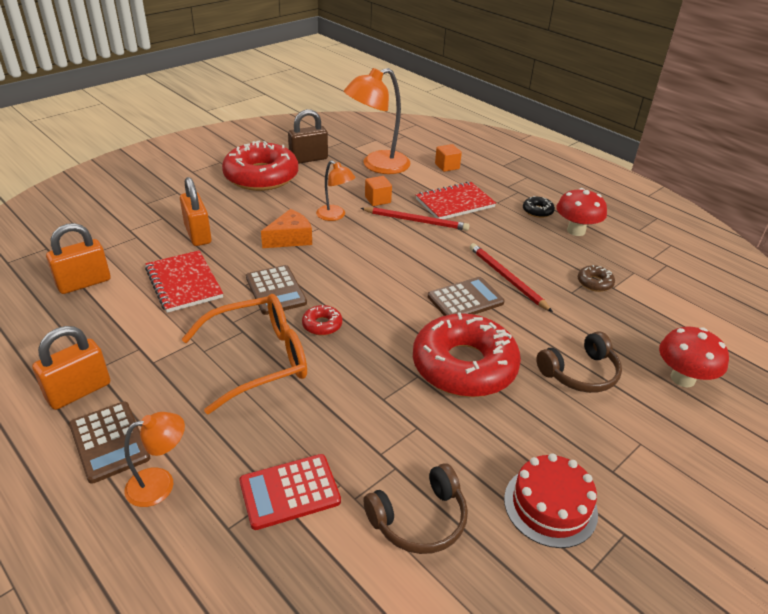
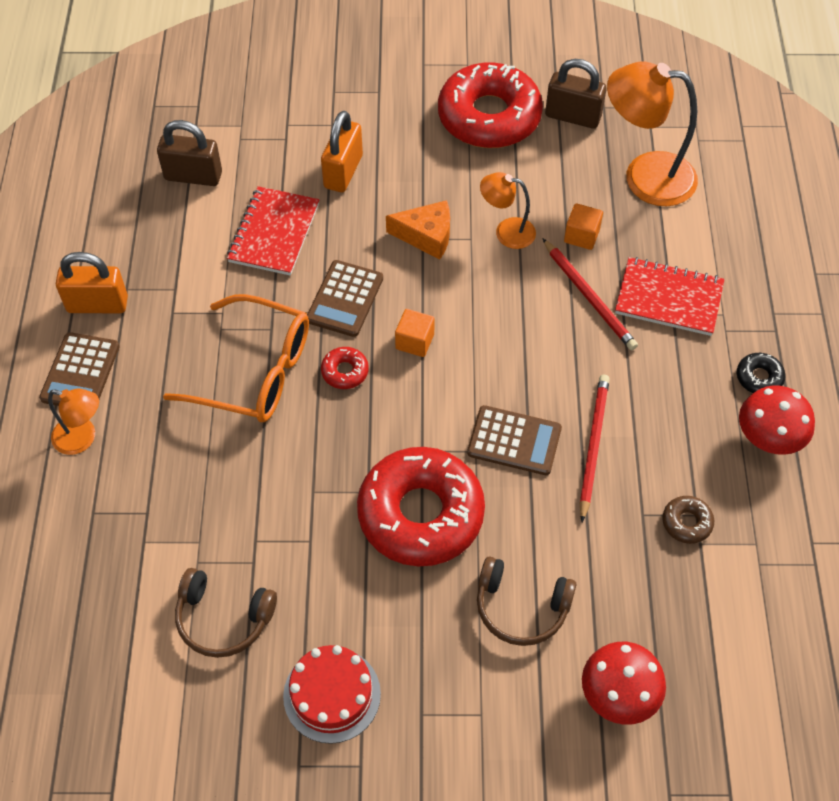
camera: 45 degrees right, 20 degrees up
orange padlock [46,223,111,294] -> brown padlock [157,120,222,186]
red calculator [239,454,341,530] -> none
orange lamp [316,160,355,221] -> orange lamp turned 105 degrees clockwise [480,172,536,249]
orange cube [435,144,462,172] -> orange cube moved to [395,309,435,357]

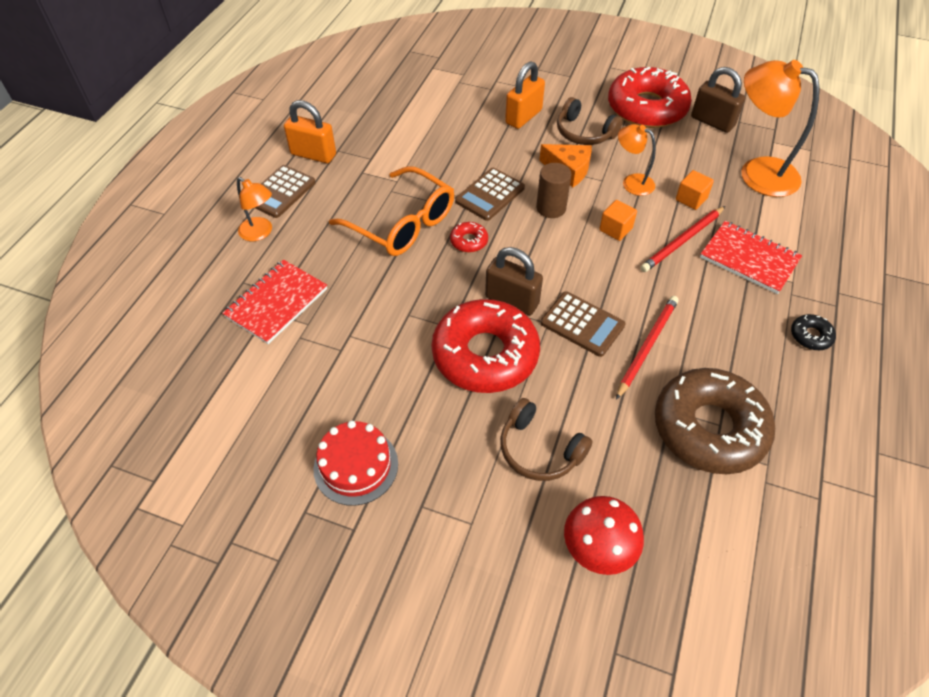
camera: 20 degrees right, 5 degrees down
brown padlock [157,120,222,186] -> brown padlock moved to [485,247,543,315]
brown headphones [175,568,277,658] -> brown headphones moved to [557,97,623,145]
red notebook [227,186,319,276] -> red notebook moved to [222,259,327,344]
orange cube [395,309,435,357] -> orange cube moved to [599,200,637,241]
red pencil [542,238,638,350] -> red pencil turned 60 degrees clockwise [640,206,725,272]
brown donut [662,496,714,544] -> brown donut [655,368,775,474], size x2.49
red mushroom [739,385,815,455] -> none
none -> brown cylinder [536,163,572,218]

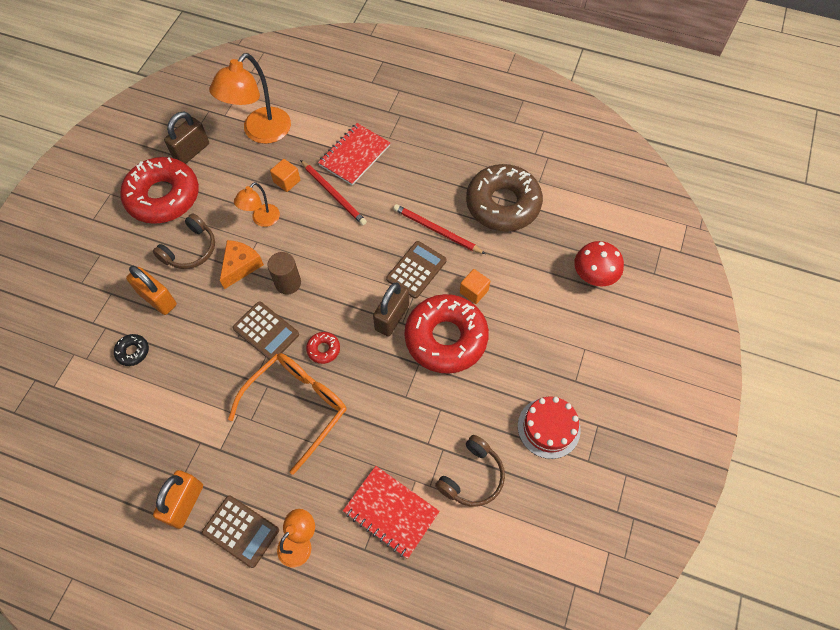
camera: 90 degrees left, 10 degrees up
brown headphones [500,398,593,481] -> brown headphones moved to [435,435,505,507]
orange cube [599,200,637,241] -> orange cube moved to [460,269,490,304]
black donut [791,314,836,350] -> black donut moved to [114,334,149,366]

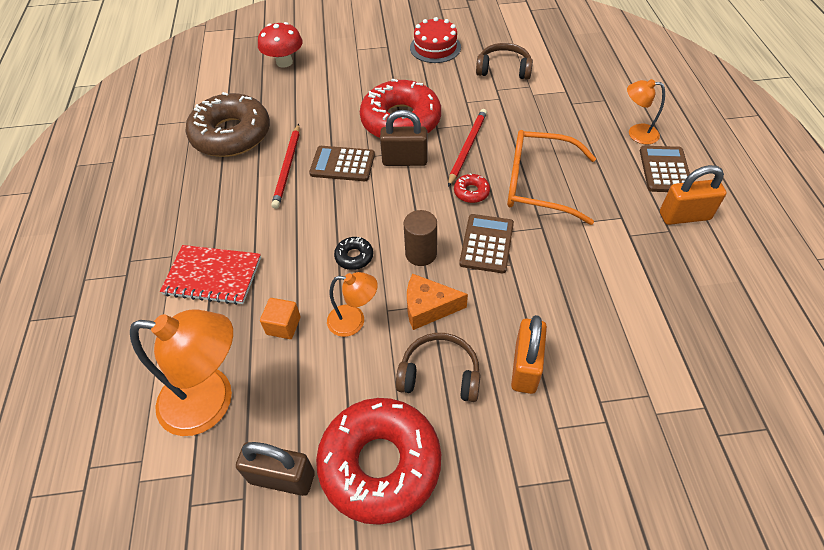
camera: 115 degrees left, 10 degrees down
black donut [114,334,149,366] -> black donut moved to [334,237,373,270]
red pencil [300,160,367,225] -> red pencil moved to [448,109,487,187]
red notebook [343,466,440,559] -> none
orange cube [460,269,490,304] -> none

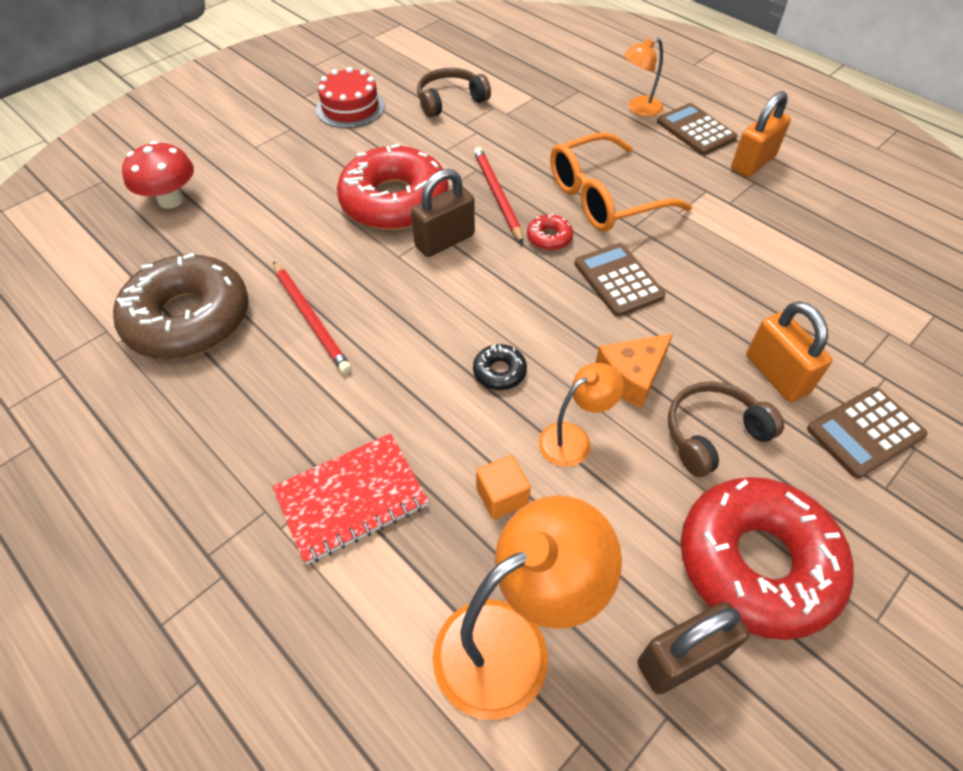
camera: 40 degrees left, 0 degrees up
brown calculator [309,146,375,181] -> brown calculator moved to [807,387,928,479]
brown cylinder [403,210,437,266] -> none

